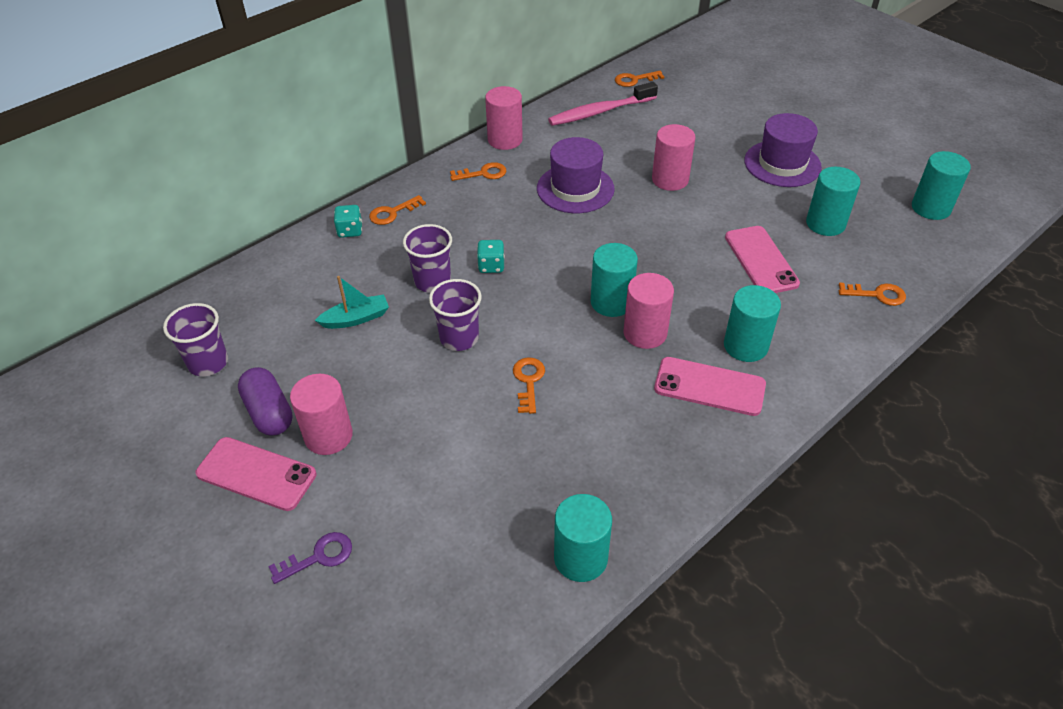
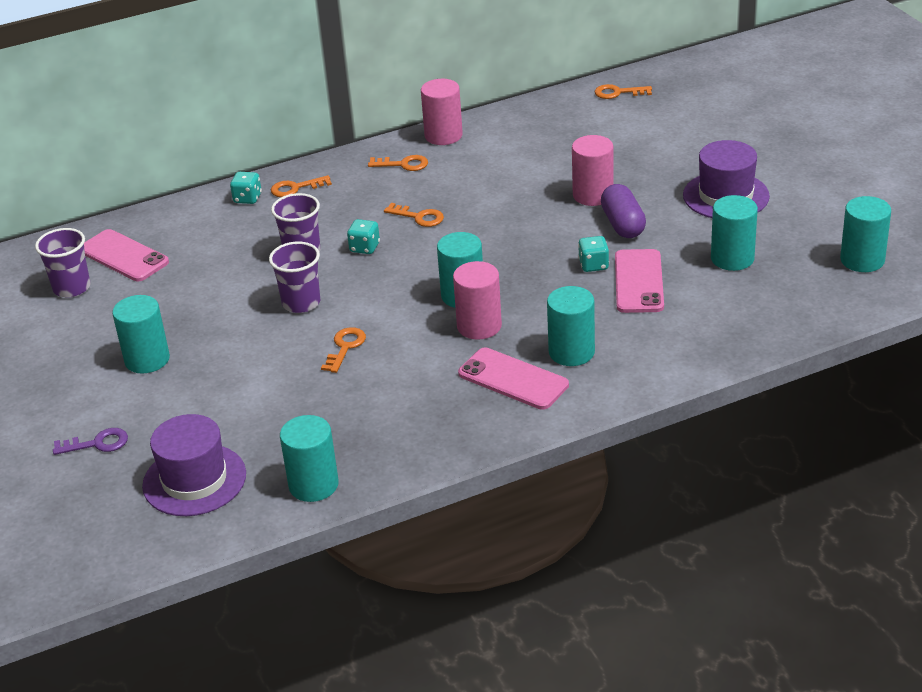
camera: 20 degrees right, 10 degrees down
pink phone [195,437,316,511] -> pink phone moved to [84,229,169,281]
purple capsule [238,367,293,436] -> purple capsule moved to [601,184,646,238]
pink cylinder [290,374,353,455] -> turquoise cylinder [112,295,170,373]
turquoise boat [315,276,389,329] -> none
purple hat [537,137,615,213] -> purple hat moved to [142,414,246,516]
pink toothbrush [548,82,658,126] -> none
orange key [839,283,906,306] -> orange key moved to [384,203,444,227]
none -> turquoise dice [578,236,609,272]

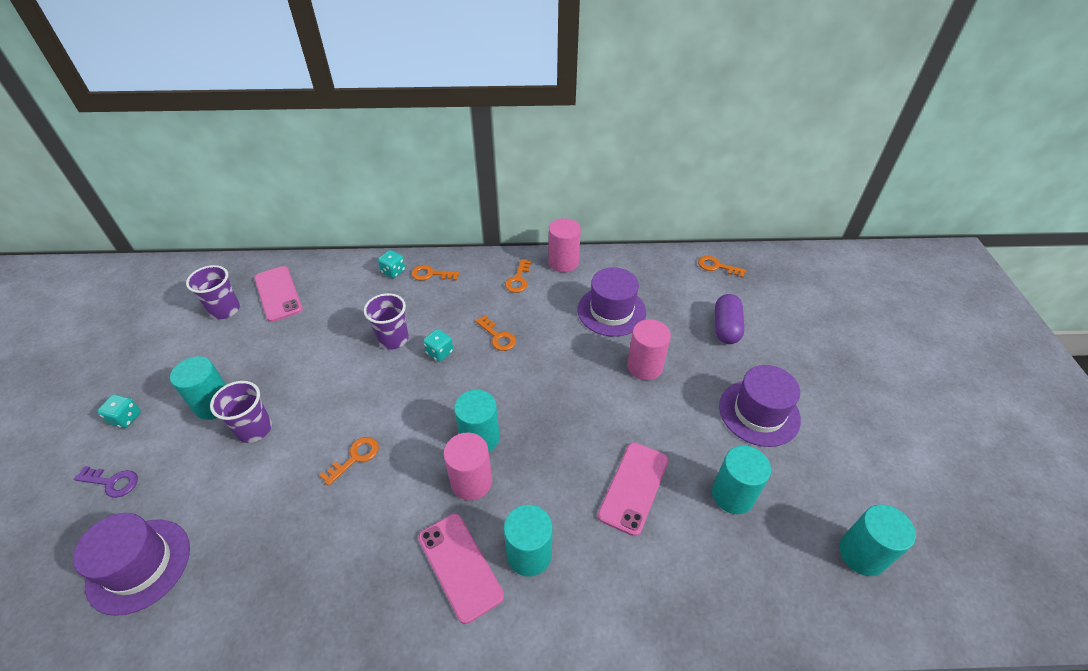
camera: 20 degrees right, 10 degrees up
purple cup [269,241,320,313] -> purple cup moved to [210,381,272,443]
turquoise cylinder [280,415,339,502] -> none
orange key [368,155,428,171] -> orange key turned 75 degrees clockwise [505,259,532,293]
turquoise dice [578,236,609,272] -> turquoise dice moved to [97,394,141,428]
purple capsule [601,184,646,238] -> purple capsule moved to [715,294,744,344]
none -> purple hat [578,267,646,337]

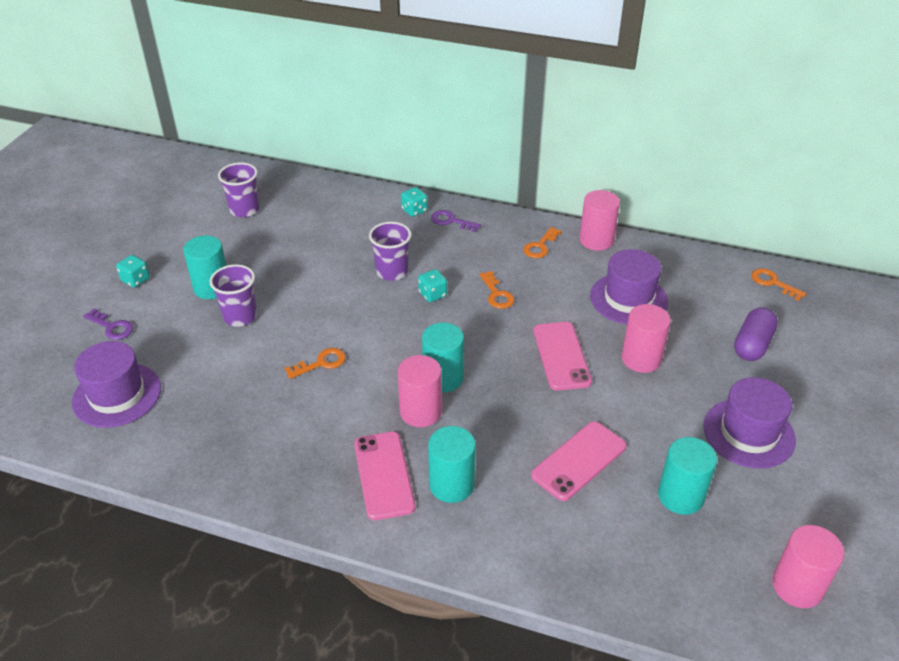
camera: 20 degrees right, 5 degrees down
pink phone [254,266,303,322] -> pink phone moved to [533,322,592,391]
orange key [411,265,460,281] -> purple key [431,210,481,233]
turquoise cylinder [839,504,916,576] -> pink cylinder [772,525,844,608]

